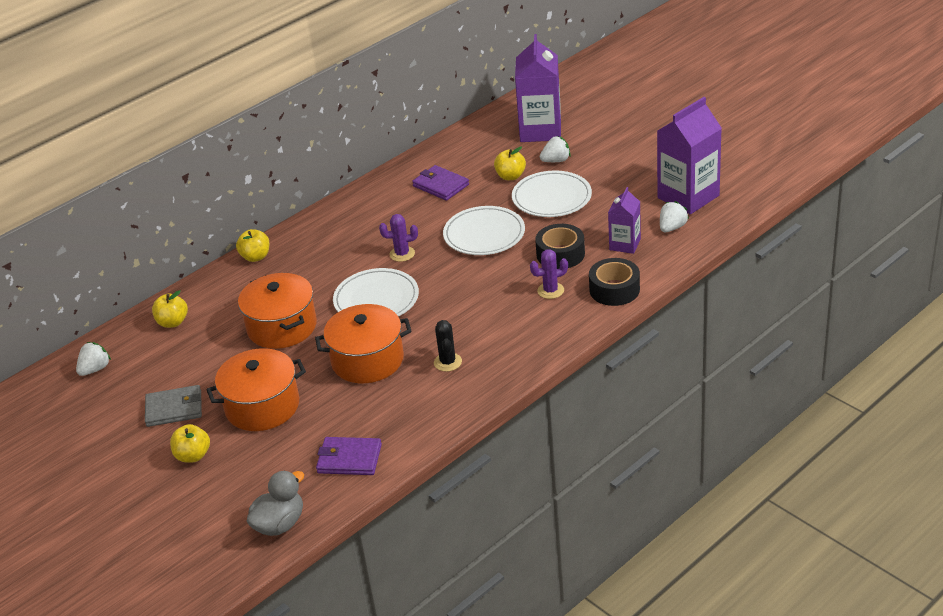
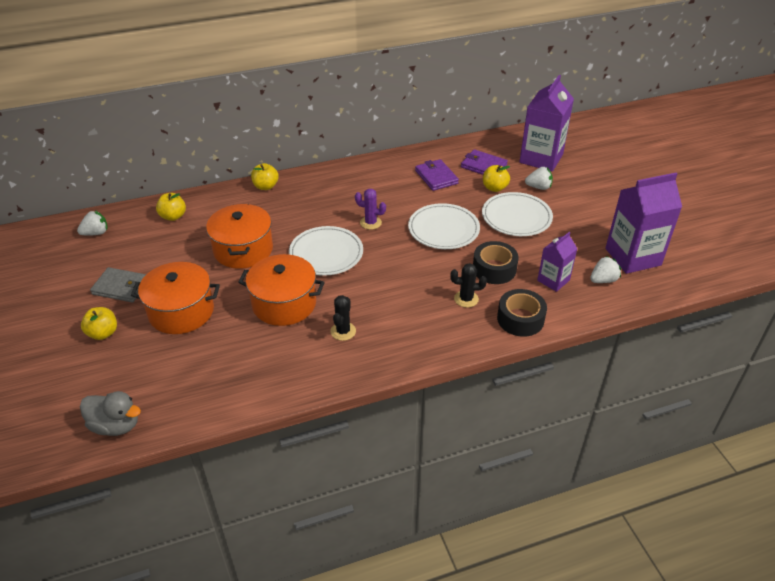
camera: 20 degrees right, 5 degrees up
grey duck [246,471,304,536] -> grey duck turned 45 degrees clockwise [80,391,141,436]
purple wallet [316,437,382,475] -> purple wallet moved to [461,149,508,175]
purple cactus [530,249,568,299] -> black cactus [450,263,487,308]

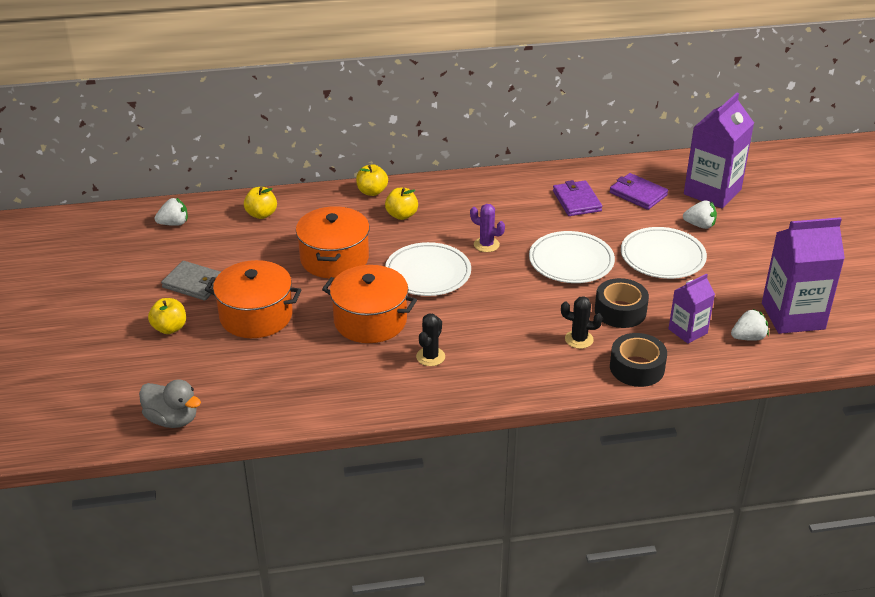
camera: 10 degrees right, 5 degrees down
yellow apple [483,165,510,192] -> yellow apple moved to [385,188,418,220]

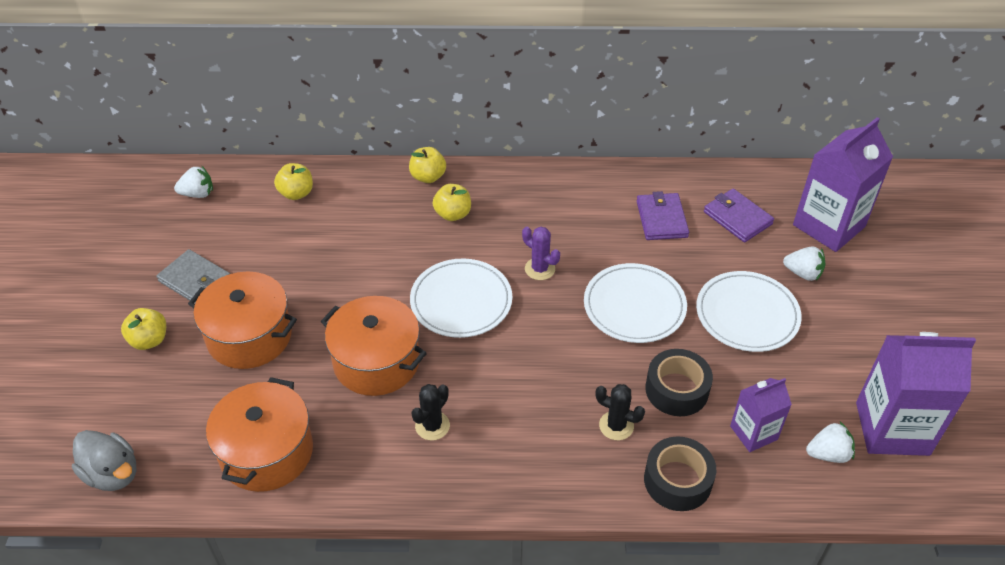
camera: 10 degrees right, 10 degrees up
orange pot [296,206,370,278] -> orange pot moved to [206,377,313,492]

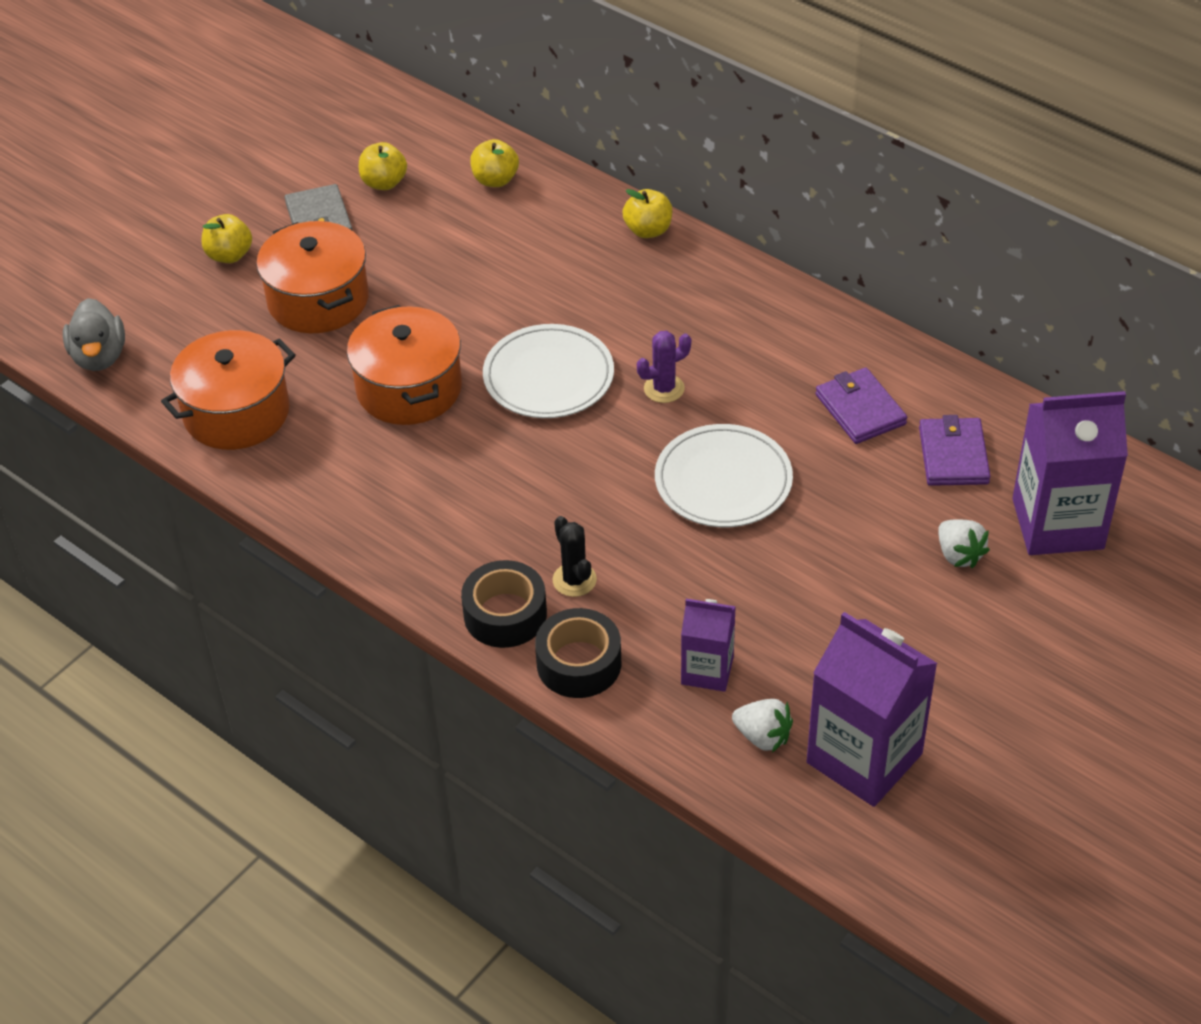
camera: 40 degrees right, 0 degrees up
white strawberry [174,165,213,198] -> none
black cactus [411,384,450,440] -> none
yellow apple [433,184,471,221] -> yellow apple moved to [359,142,407,190]
purple cactus [522,227,560,280] -> purple cactus turned 75 degrees clockwise [637,331,691,403]
purple wallet [637,191,689,240] -> purple wallet turned 60 degrees counterclockwise [816,368,907,444]
black tape [645,349,713,416] -> black tape moved to [461,560,547,648]
white plate [696,271,802,352] -> none

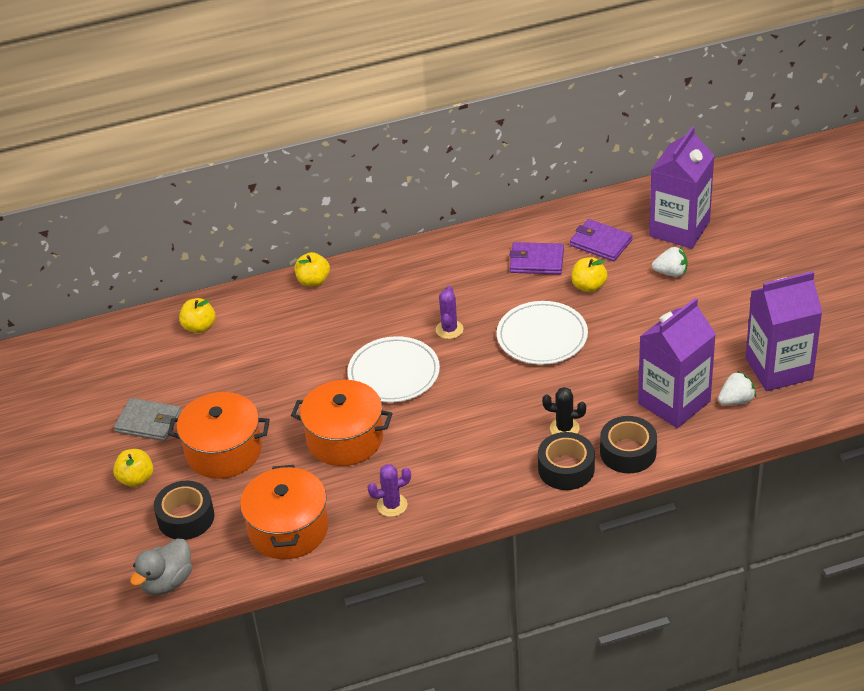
camera: 55 degrees left, 5 degrees down
grey duck [63,298,125,371] -> grey duck turned 105 degrees clockwise [130,539,192,595]
yellow apple [359,142,407,190] -> yellow apple moved to [571,257,608,292]
purple carton [681,599,736,692] -> purple carton [638,298,716,428], size x1.79
none -> black tape [154,481,215,540]
none -> purple cactus [367,464,411,517]

